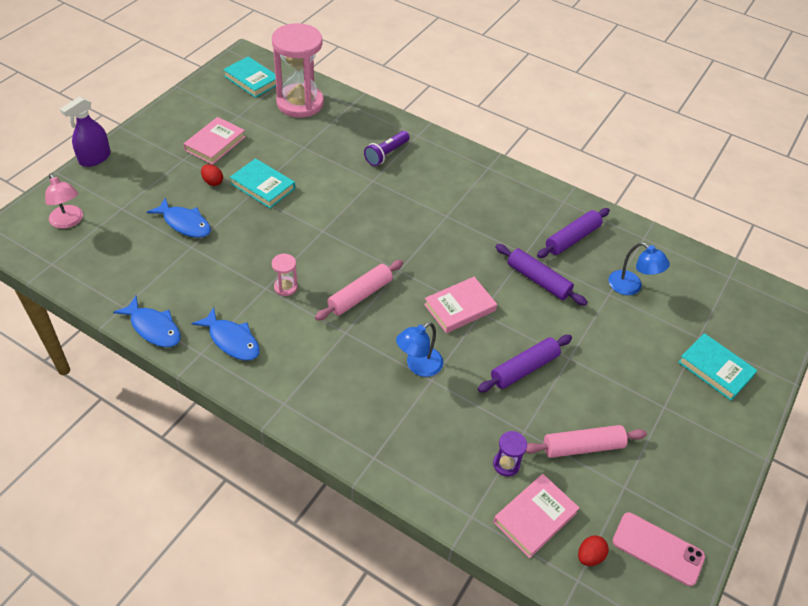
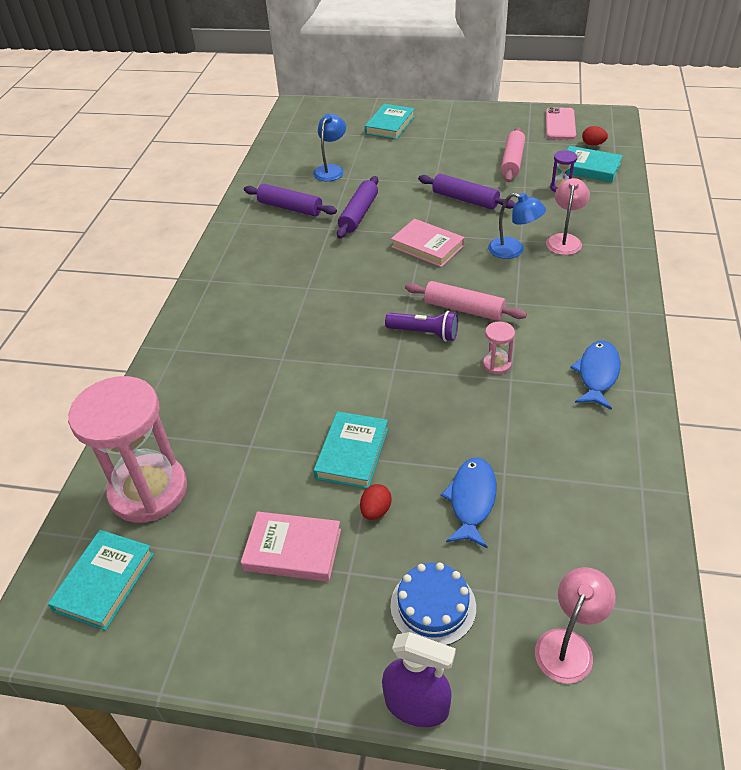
camera: 105 degrees left, 5 degrees down
blue fish [113,296,181,347] -> none
purple flashlight [364,131,410,166] -> purple flashlight moved to [385,311,458,341]
pink book [493,474,579,558] -> turquoise book [558,146,623,182]
pink rolling pin [526,425,647,458] -> pink rolling pin turned 45 degrees clockwise [501,127,525,182]
none -> blue cake [390,562,476,645]
none -> pink lamp [546,178,590,255]

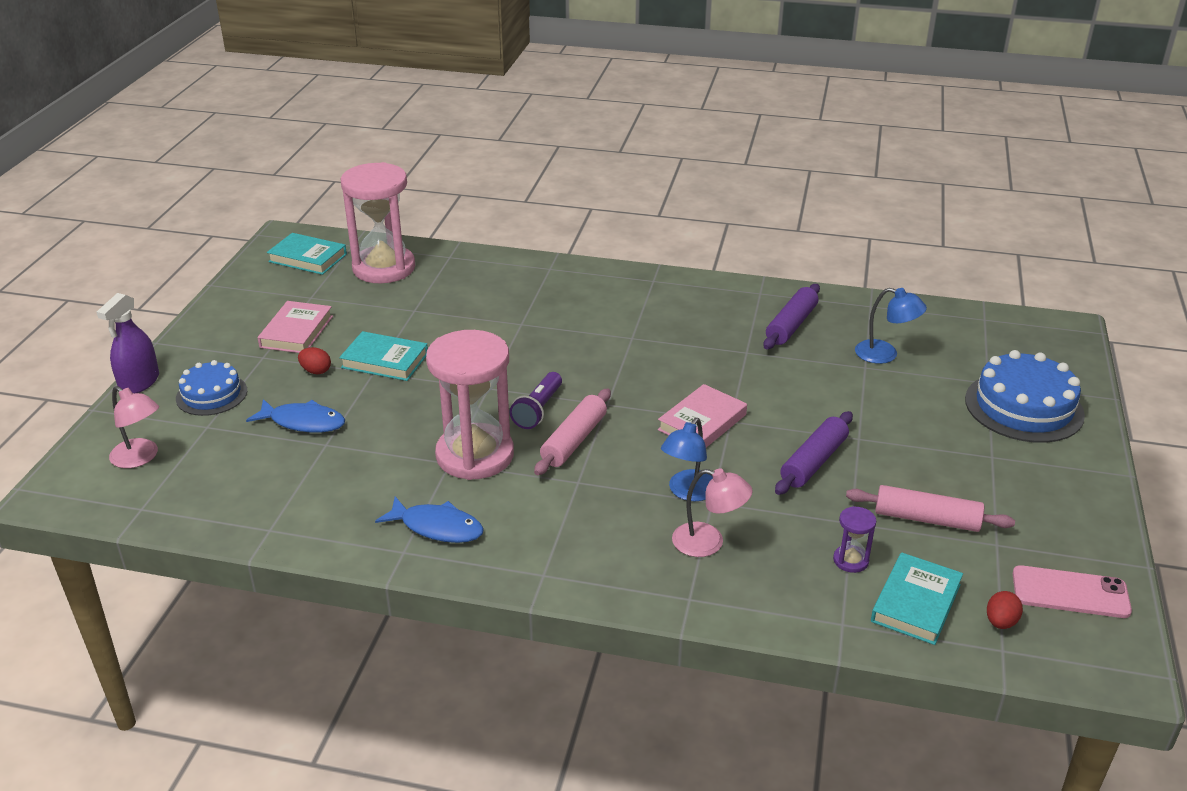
camera: 90 degrees right, 10 degrees down
purple rolling pin [337,176,378,239] -> none
turquoise book [365,104,415,139] -> blue cake [965,350,1085,443]
pink hourglass [483,322,515,374] -> pink hourglass [426,330,514,480], size x2.46

